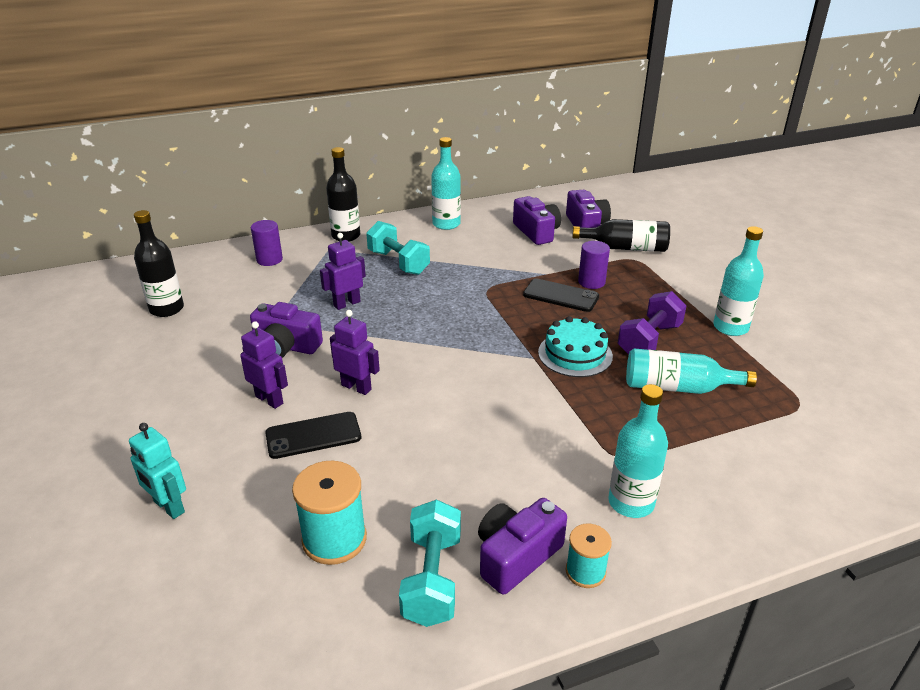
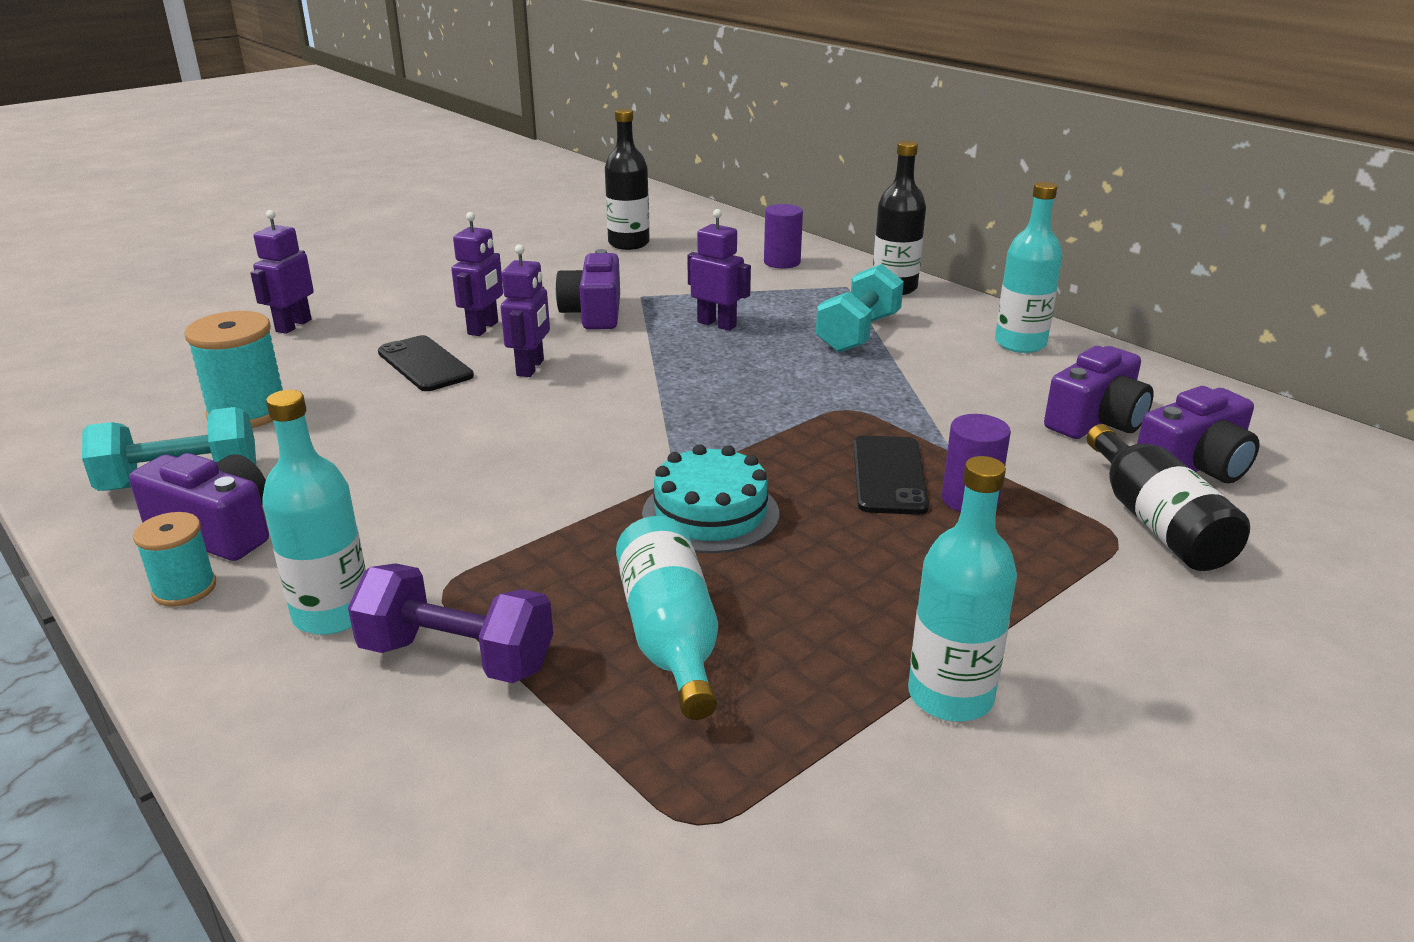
camera: 70 degrees right, 5 degrees down
turquoise robot [129,423,186,519] -> purple robot [250,210,314,334]
purple dumbbell [618,291,687,354] -> purple dumbbell moved to [348,563,553,683]

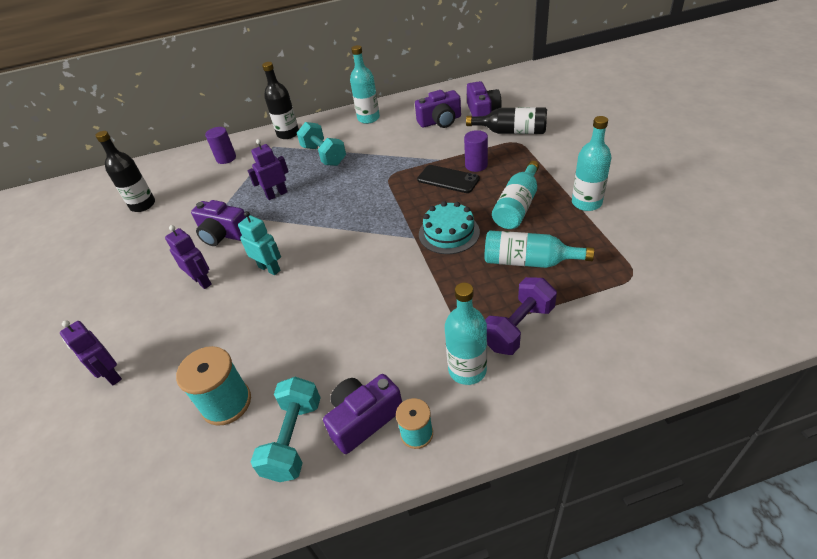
camera: 60 degrees left, 15 degrees up
black phone [378,335,474,391] -> none
purple robot [501,244,550,377] -> turquoise robot [238,211,281,275]
purple camera [1044,346,1154,439] -> purple camera turned 90 degrees clockwise [415,90,461,128]
none -> turquoise bottle [492,161,539,229]

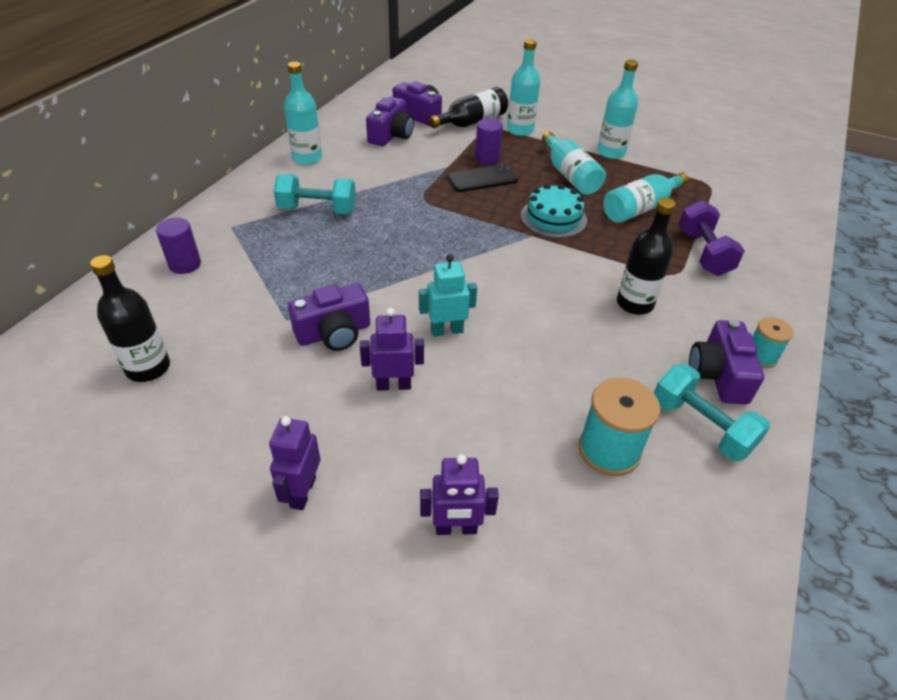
camera: 55 degrees left, 0 degrees up
purple robot [248,139,289,200] -> purple robot moved to [269,416,320,510]
black bottle [262,62,299,139] -> black bottle moved to [617,198,676,315]
turquoise bottle [445,283,487,385] -> turquoise bottle moved to [507,39,540,136]

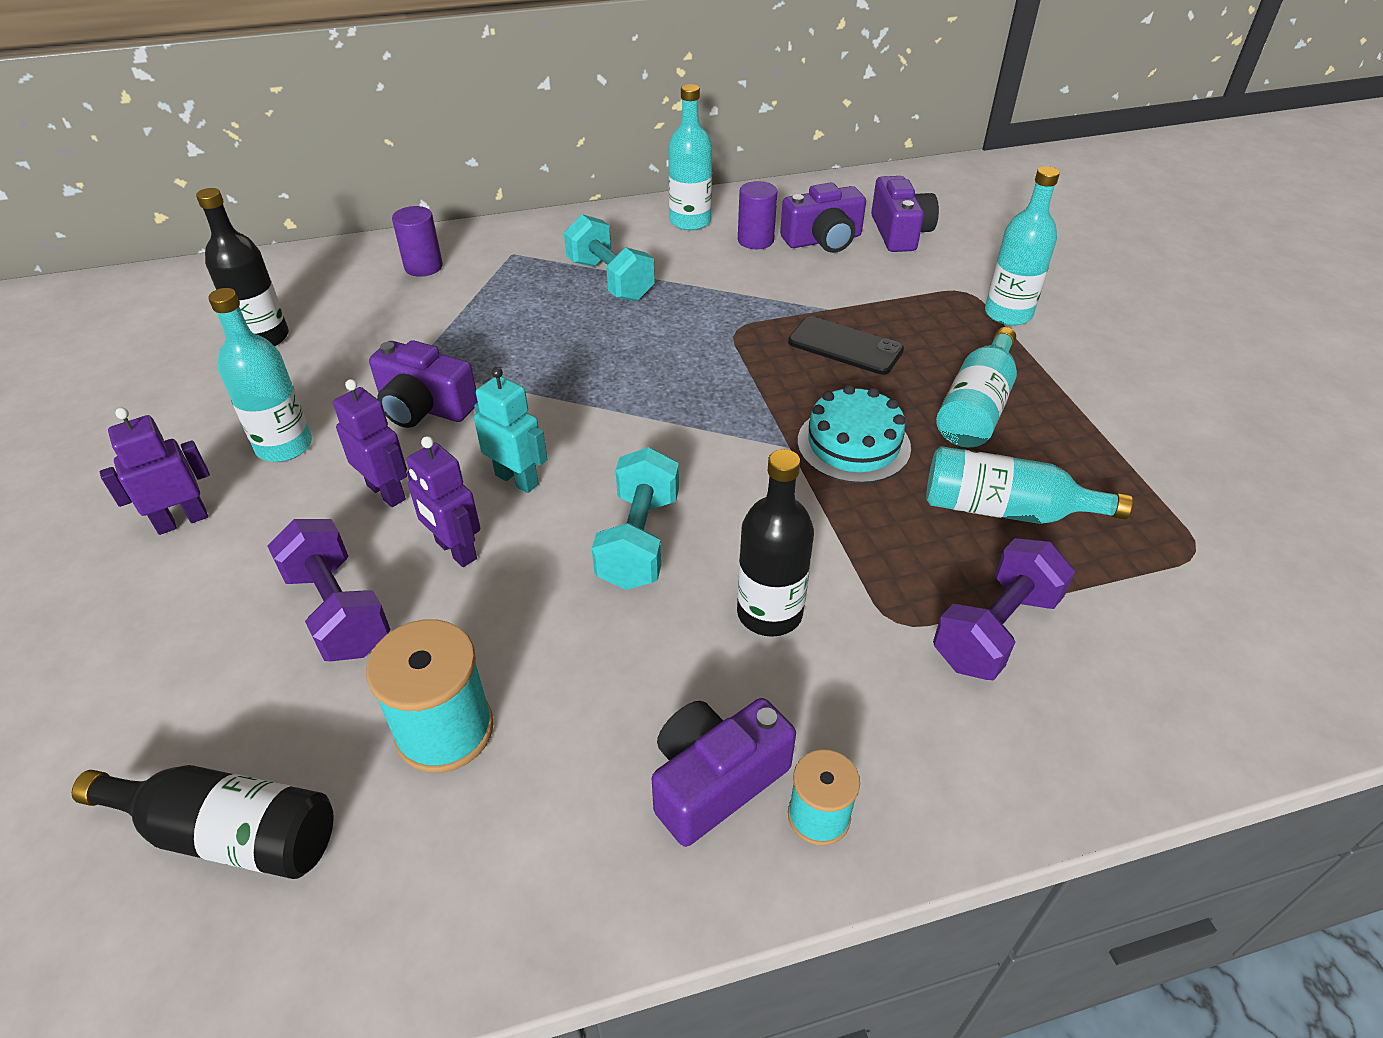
camera: 50 degrees right, 0 degrees up
purple robot [420,454,499,535] -> purple robot moved to [407,436,480,567]
black bottle [429,87,508,128] -> black bottle moved to [72,765,334,879]
purple cylinder [475,119,503,165] -> purple cylinder moved to [738,181,777,249]
turquoise bottle [597,60,638,159] -> turquoise bottle moved to [208,288,312,462]
turquoise dumbbell [654,364,770,461] -> turquoise dumbbell moved to [592,447,679,590]
none -> purple dumbbell [267,519,391,661]

